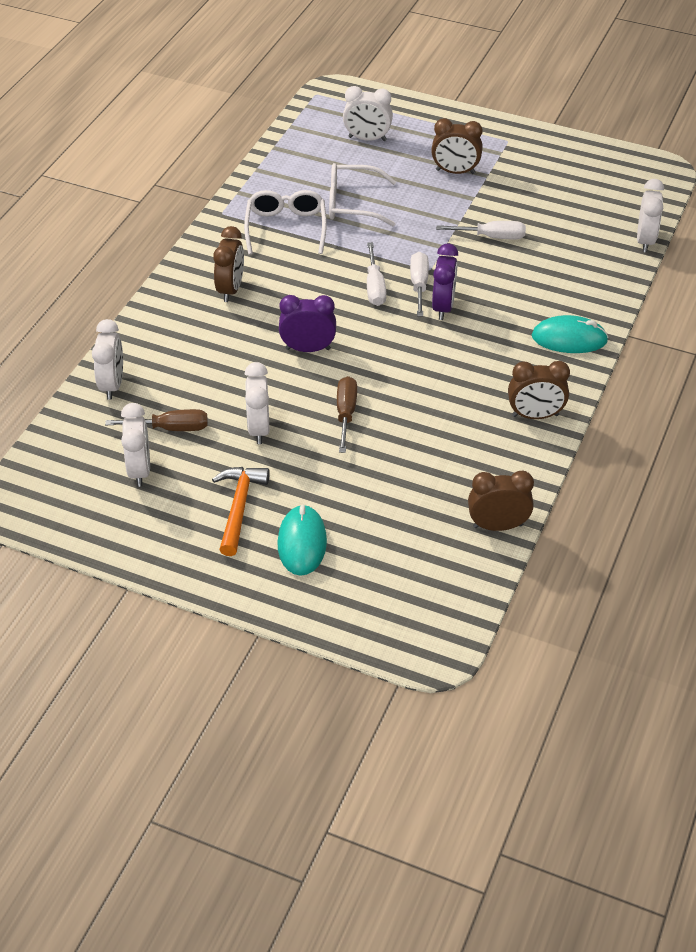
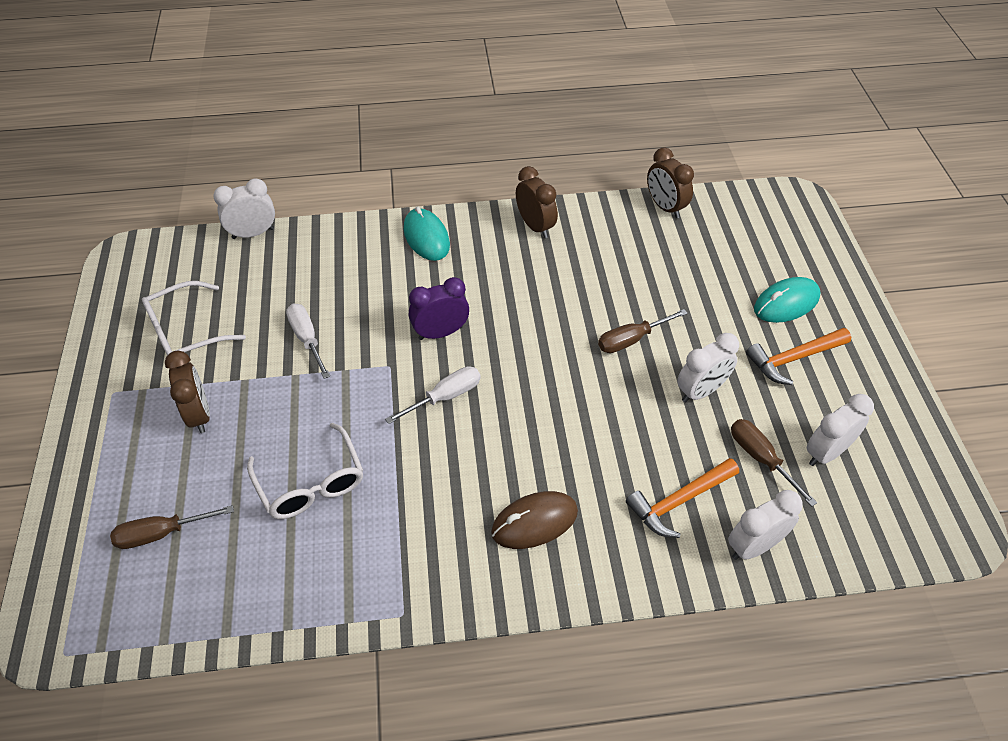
camera: 120 degrees left, 5 degrees up
brown clock [213,226,244,302] -> brown mouse [491,491,578,549]
white glasses [244,190,327,254] -> white glasses moved to [142,281,246,356]
purple clock [279,295,336,352] -> none
white clock [343,86,393,141] -> brown screwdriver [110,505,234,549]
white screwdriver [410,252,429,317] -> none
none -> orange hammer [626,458,739,538]

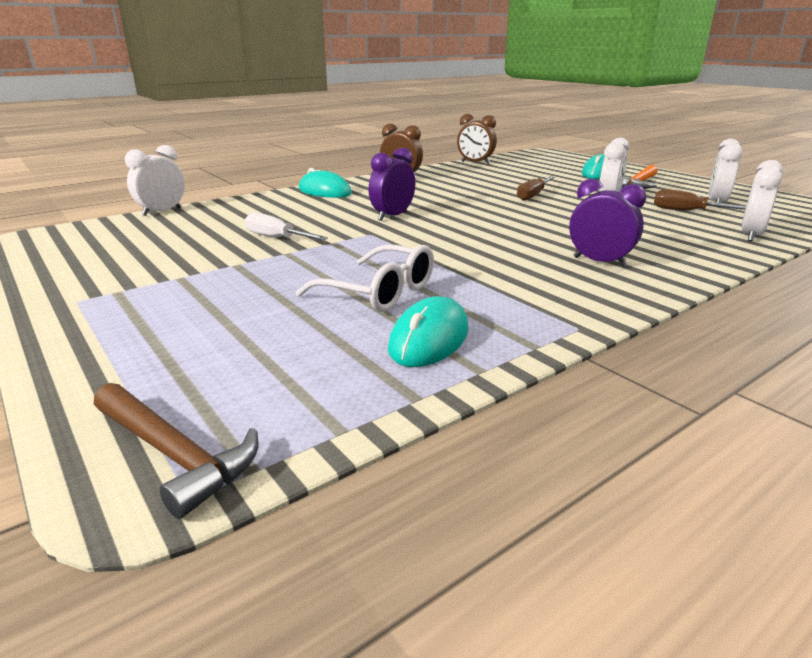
camera: 30 degrees left, 25 degrees down
brown screwdriver [110,505,234,549] -> none
white glasses [142,281,246,356] -> none
brown clock [165,351,210,433] -> none
white screwdriver [385,366,481,424] -> none
brown mouse [491,491,578,549] -> purple clock [569,179,646,267]
orange hammer [626,458,739,538] -> none
none -> brown hammer [94,383,258,519]
none -> turquoise mouse [388,296,469,367]

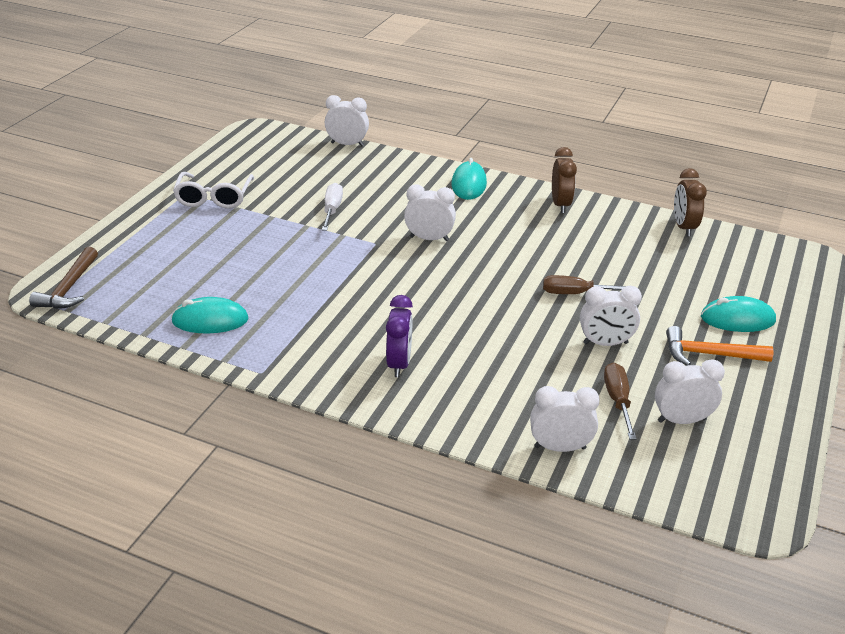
camera: 60 degrees right, 10 degrees up
white glasses [296,245,434,312] -> white glasses moved to [173,172,254,209]
purple clock [369,148,415,221] -> white clock [404,184,456,241]

